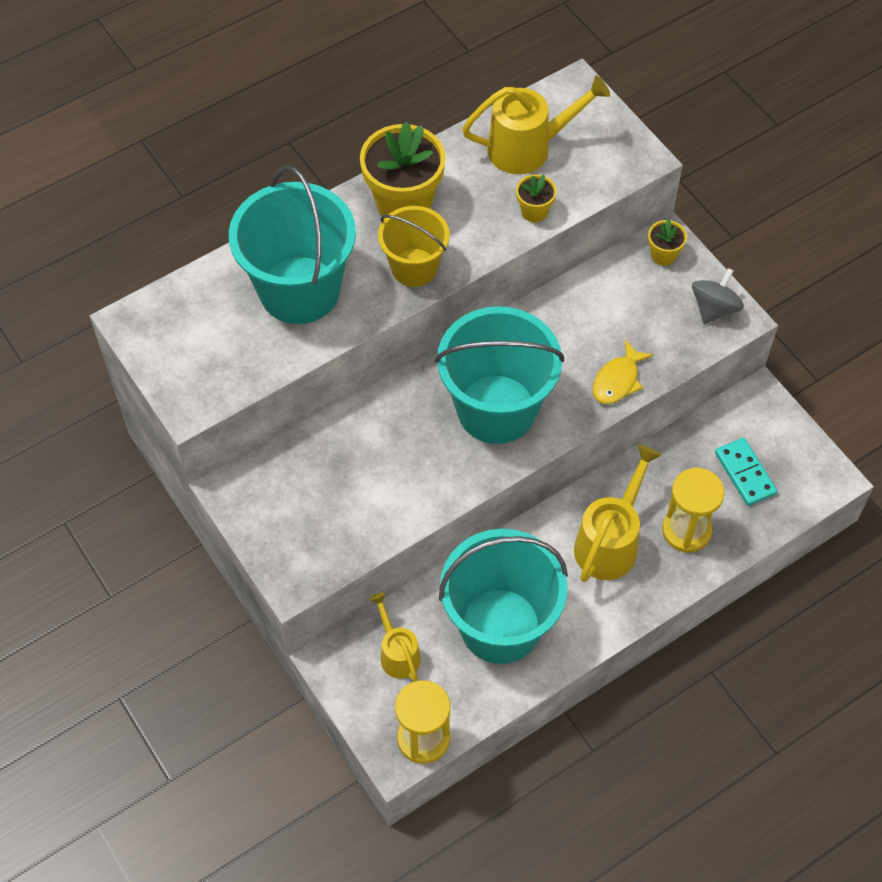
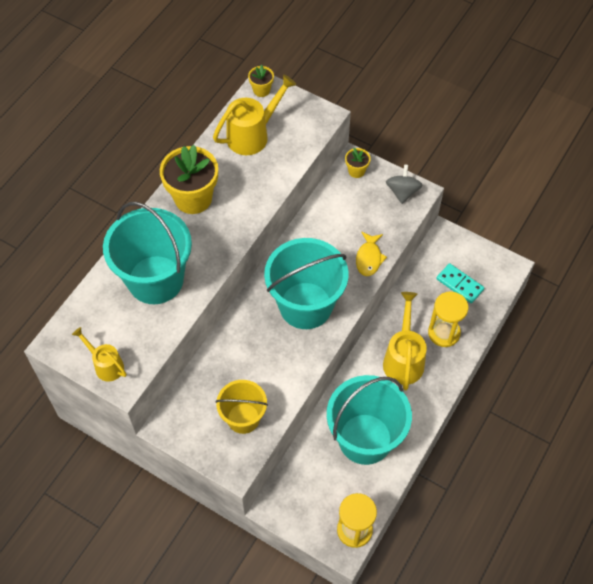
camera: 25 degrees left, 0 degrees up
yellow watering can [370,592,421,682] -> yellow watering can moved to [72,327,126,382]
yellow bucket [378,206,449,287] -> yellow bucket moved to [216,380,268,434]
yellow flower pot [516,174,556,222] -> yellow flower pot moved to [248,65,274,97]

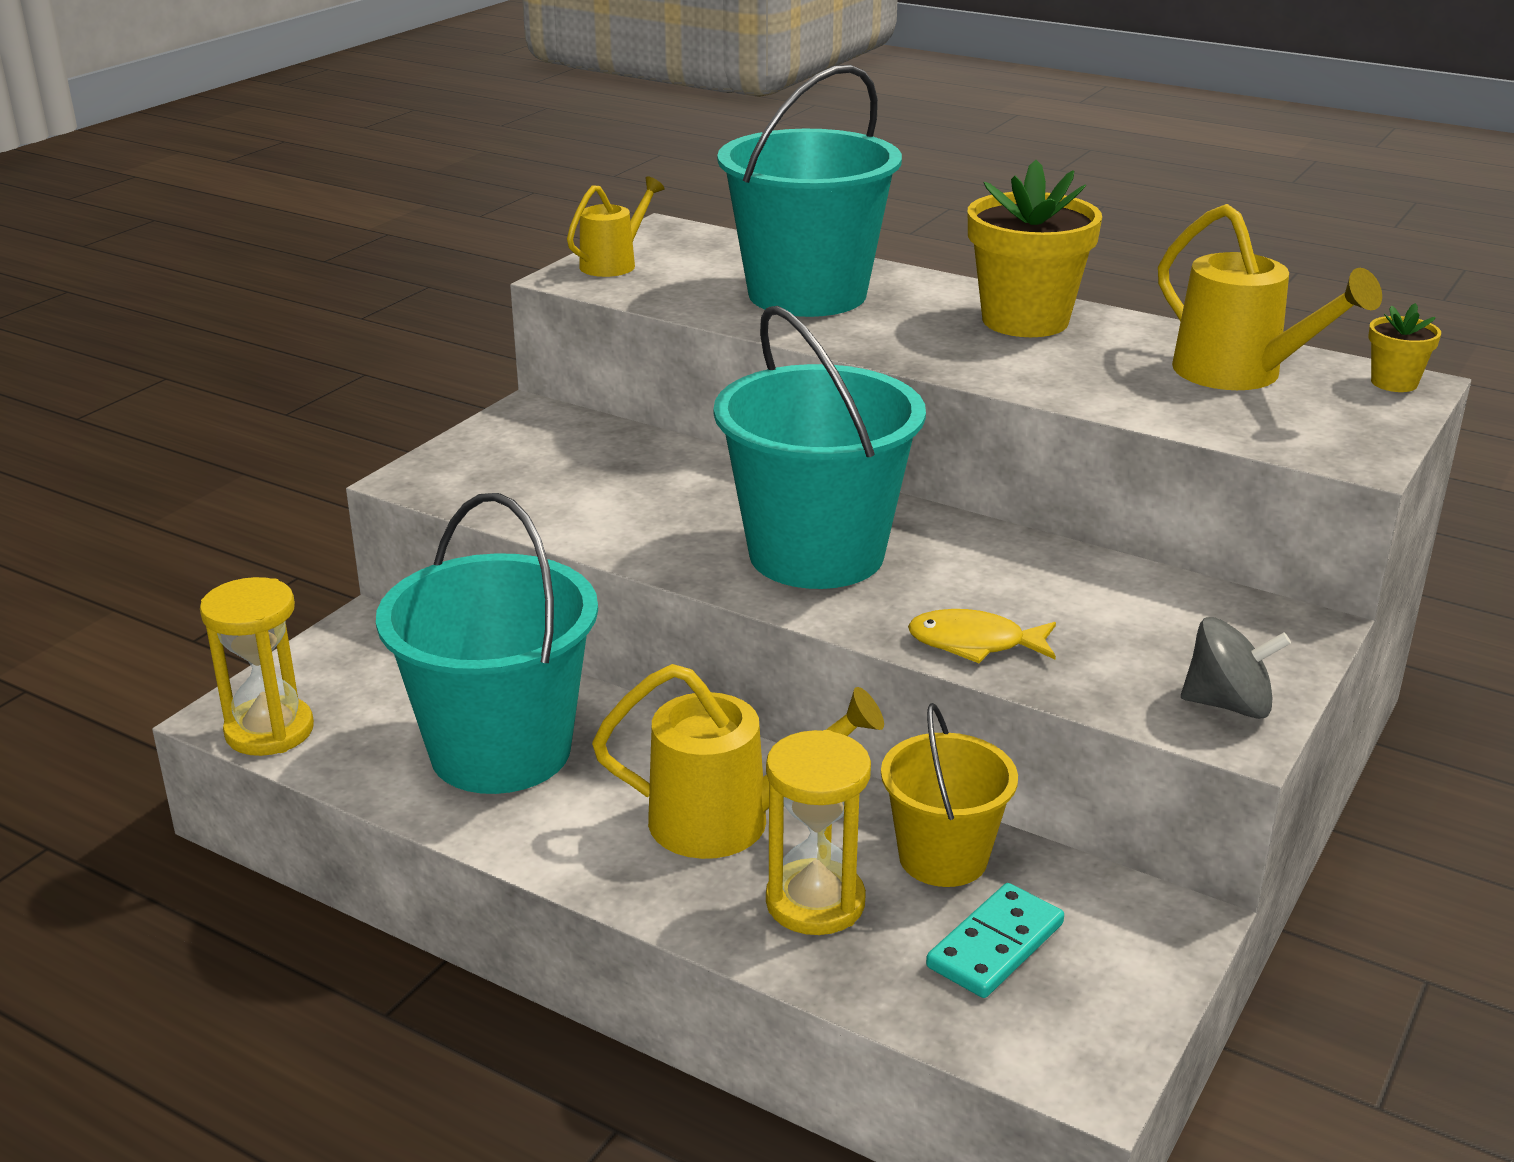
camera: 90 degrees right, 30 degrees down
yellow bucket [216,380,268,434] -> yellow bucket moved to [881,703,1018,887]
yellow flower pot [345,148,371,178] -> none

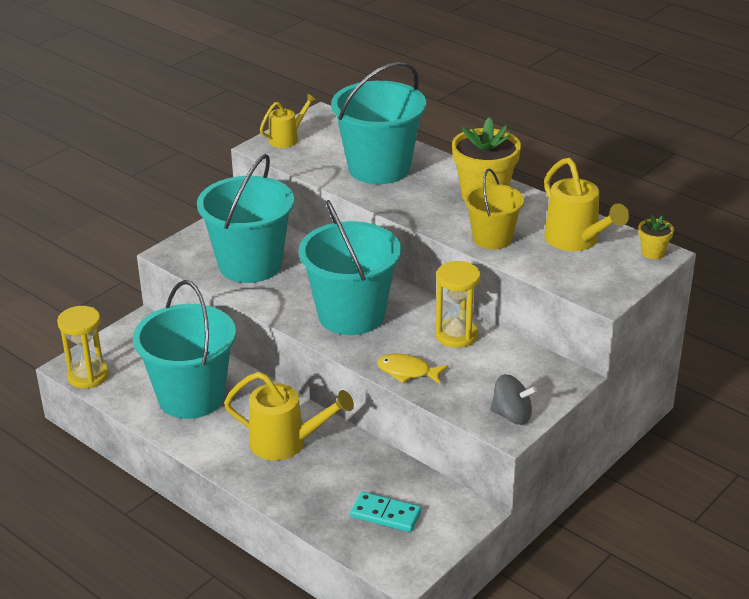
camera: 10 degrees right, 5 degrees up
yellow hourglass [766,730,871,935] -> yellow hourglass moved to [435,261,481,348]
yellow bucket [881,703,1018,887] -> yellow bucket moved to [465,168,524,250]
turquoise domino [926,883,1064,998] -> turquoise domino turned 60 degrees clockwise [350,492,421,532]
none -> turquoise bucket [197,154,294,283]

